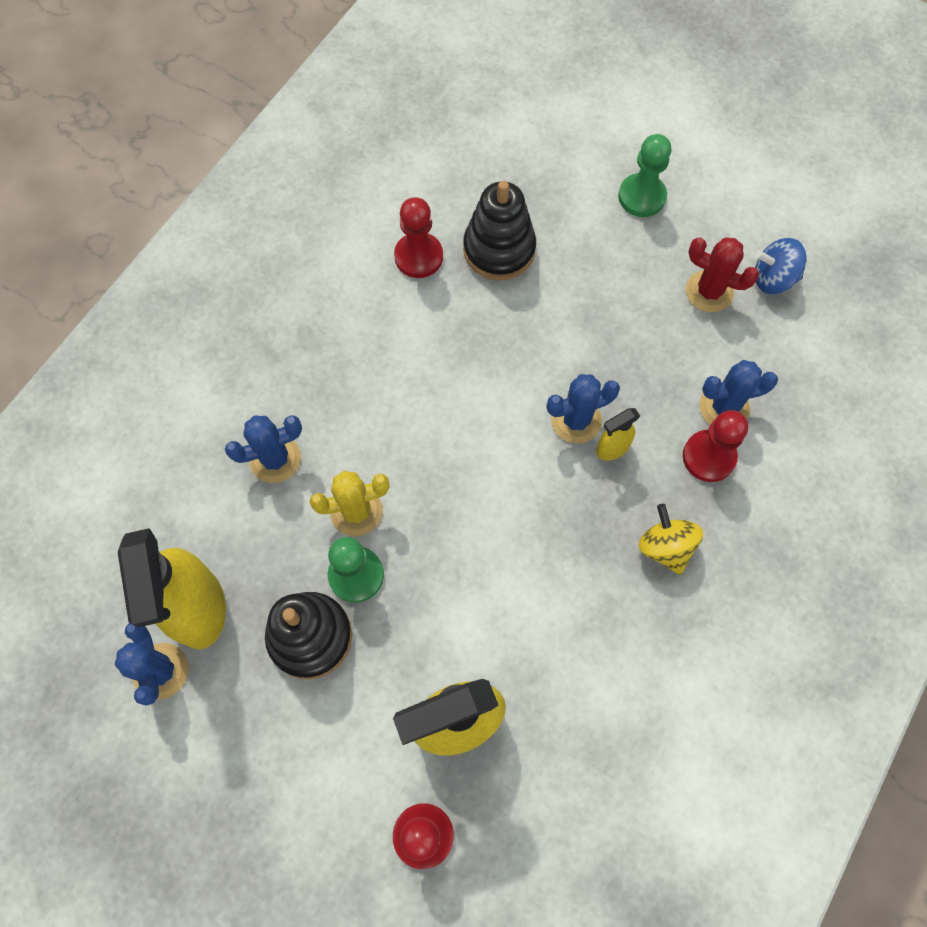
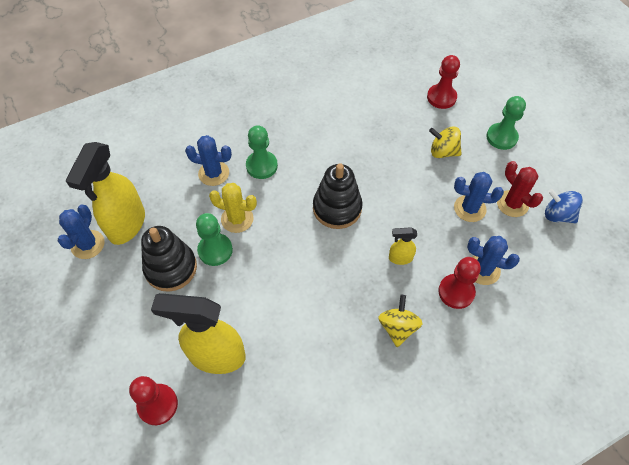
camera: 30 degrees right, 10 degrees down
red pawn [394,197,443,278] -> red pawn moved to [427,55,460,109]
black stacking toy [463,181,536,280] -> black stacking toy moved to [313,163,363,229]
blue cactus [547,374,620,443] -> blue cactus moved to [454,172,504,222]
none -> green pawn [246,125,278,179]
none -> yellow spinning top [429,126,462,158]

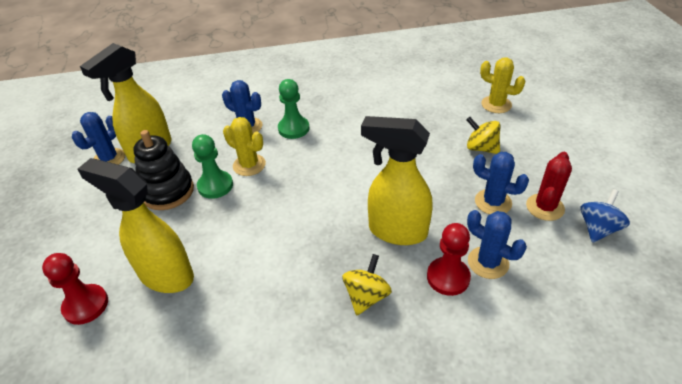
camera: 20 degrees right, 15 degrees down
black stacking toy [313,163,363,229] -> none
yellow spray bottle [389,227,417,265] -> yellow spray bottle [361,116,432,245], size x2.16
red pawn [427,55,460,109] -> yellow cactus [480,57,525,113]
green pawn [486,96,526,150] -> none
red cactus [497,161,543,217] -> red cactus turned 45 degrees clockwise [526,152,572,221]
blue spinning top [545,189,583,223] -> blue spinning top turned 75 degrees clockwise [580,189,630,243]

